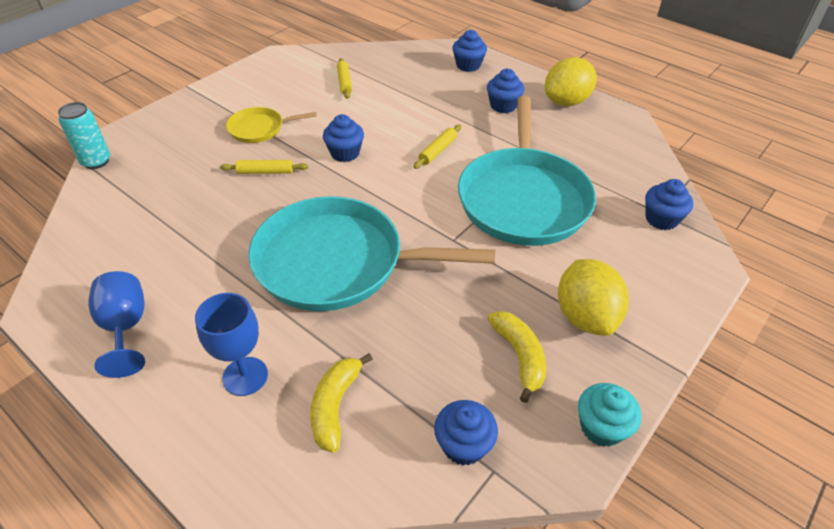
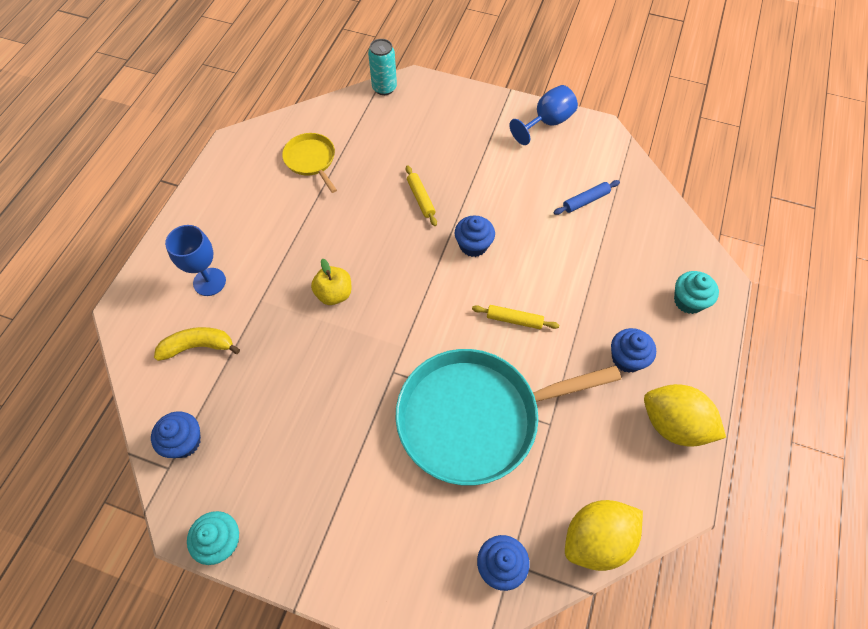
camera: 70 degrees right, 15 degrees up
blue goblet [88,271,145,378] -> blue goblet moved to [509,85,578,145]
yellow pan [226,107,317,143] -> yellow pan moved to [282,133,337,193]
turquoise pan [248,196,495,311] -> yellow apple [311,259,351,305]
yellow rolling pin [337,58,352,99] -> blue rolling pin [554,180,620,215]
blue cupcake [452,30,487,72] -> turquoise cupcake [674,271,719,314]
yellow banana [488,311,546,403] -> none
yellow lemon [558,259,629,336] -> yellow lemon moved to [565,500,643,571]

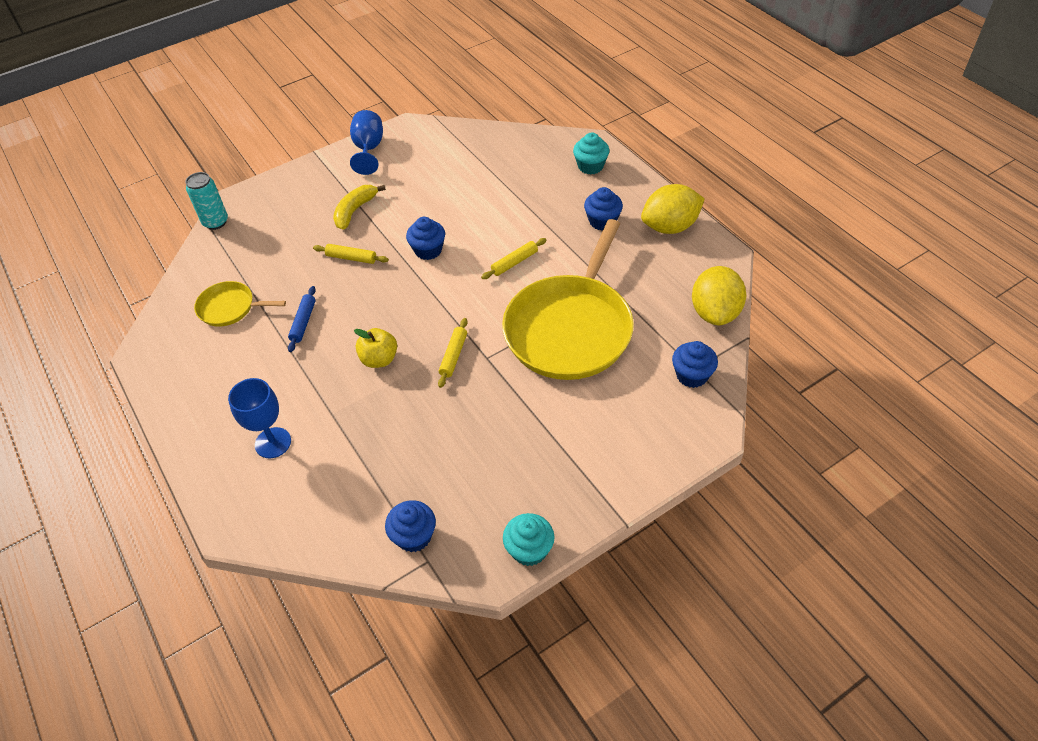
camera: 50 degrees left, 10 degrees down
yellow banana [154,327,240,361] -> yellow banana moved to [333,185,386,230]
turquoise pan [395,349,621,486] -> yellow pan [502,219,634,380]
blue rolling pin [554,180,620,215] -> blue rolling pin moved to [288,286,316,352]
none -> yellow rolling pin [438,318,468,388]

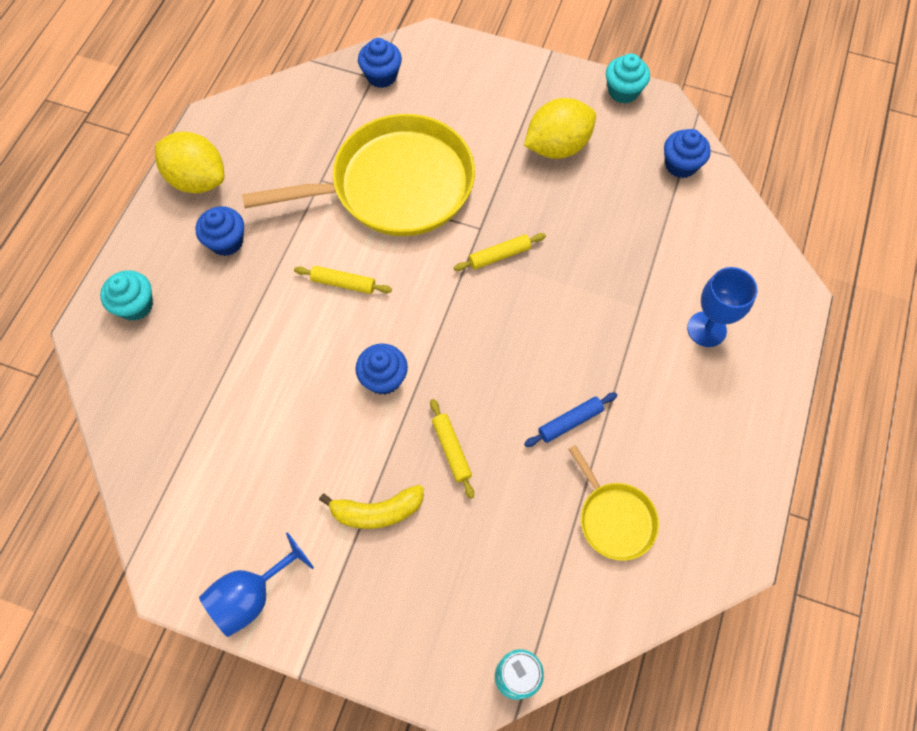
camera: 130 degrees left, 15 degrees up
yellow apple [354,328,397,368] -> none
yellow lemon [692,266,746,325] -> yellow lemon moved to [524,98,596,159]

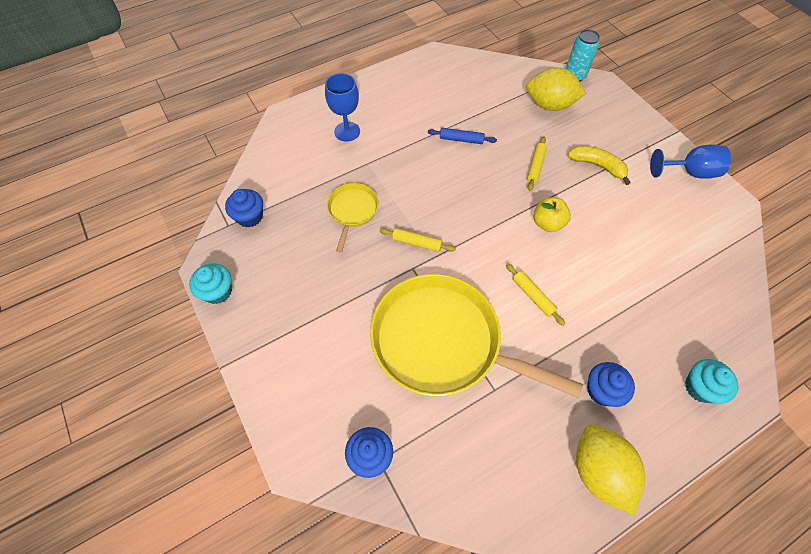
camera: 140 degrees left, 5 degrees down
blue cupcake [355,343,408,395] -> yellow apple [534,197,571,232]
yellow lemon [524,98,596,159] -> yellow lemon moved to [526,67,586,111]
yellow pan [569,445,659,561] -> yellow pan moved to [327,183,379,252]

